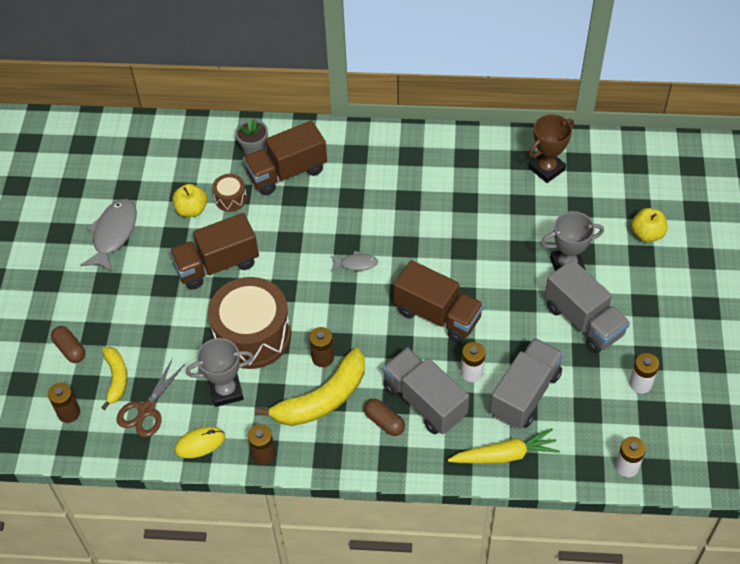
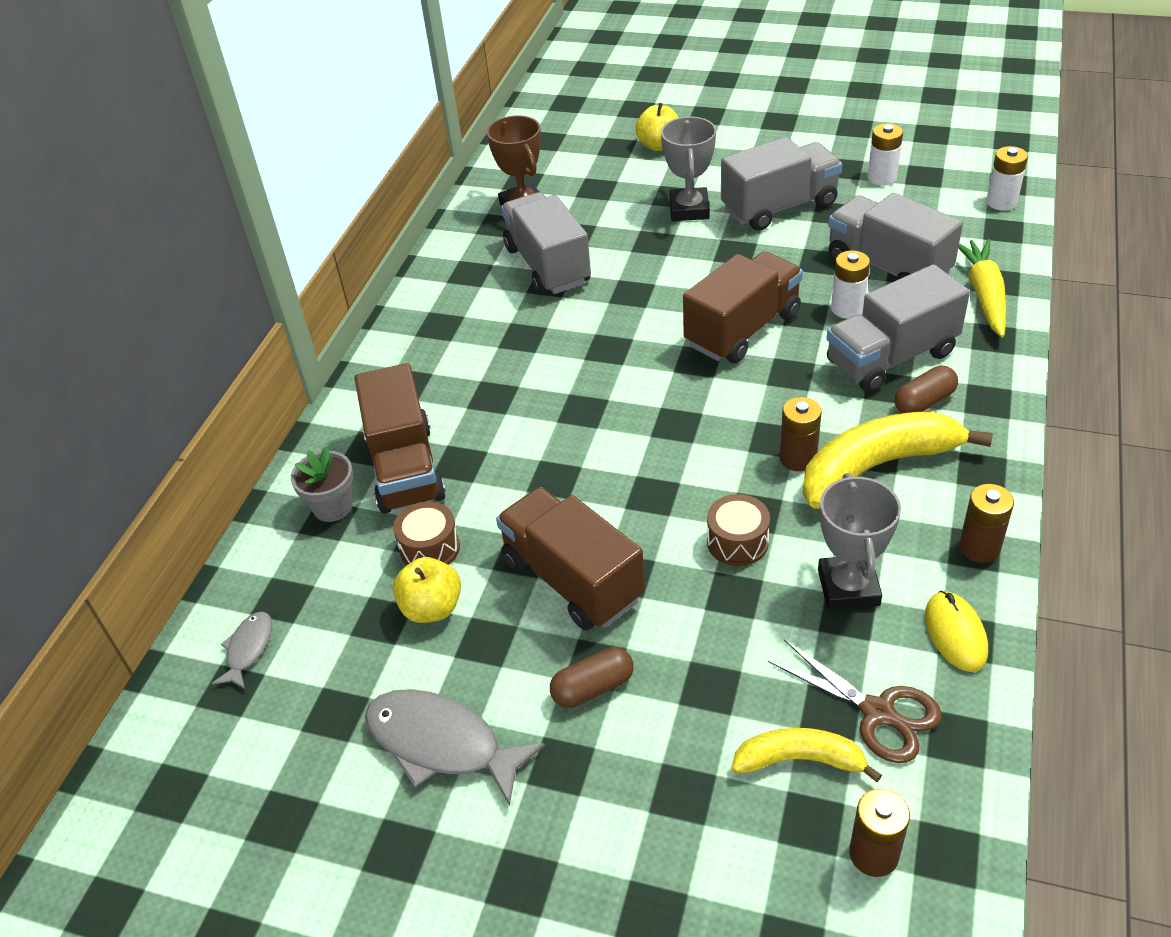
camera: 75 degrees left, 10 degrees down
brown capsule [51,326,85,363] -> brown capsule moved to [550,647,634,708]
brown truck [169,213,259,290] -> brown truck turned 150 degrees clockwise [496,487,645,630]
brown drum [208,277,291,369] -> brown drum [707,494,770,566], size x0.45
yellow banana [255,348,365,426] -> yellow banana turned 90 degrees counterclockwise [803,411,993,509]
grey fish [331,251,378,271] -> grey fish moved to [212,612,272,689]
none -> grey truck [501,192,591,295]

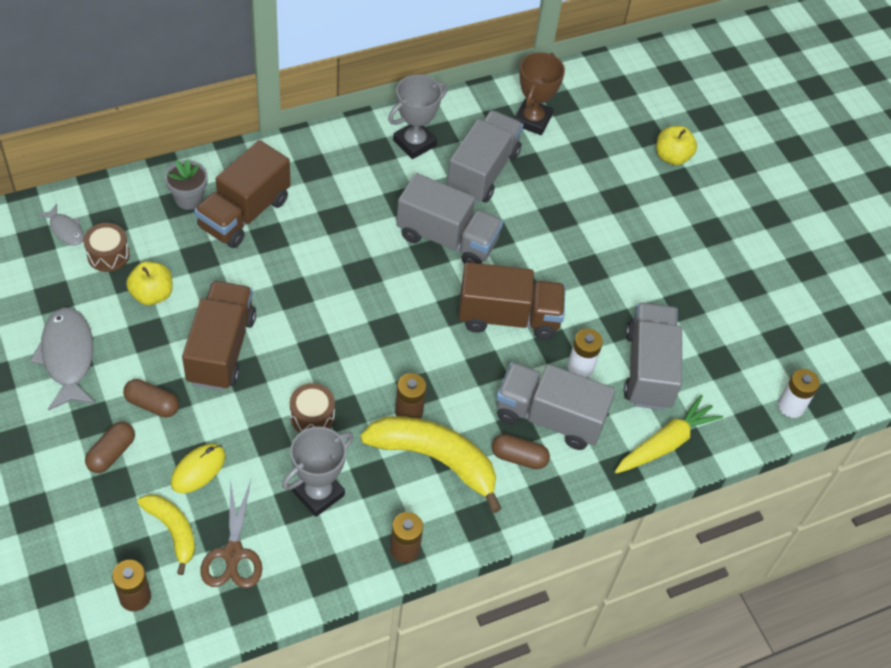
camera: 40 degrees right, 10 degrees up
grey fish [212,612,272,689] -> grey fish turned 75 degrees clockwise [38,204,84,245]
brown drum [393,501,460,566] -> brown drum moved to [83,223,130,272]
grey trophy [661,117,716,221] -> grey trophy moved to [388,75,448,159]
grey truck [721,137,842,231] -> grey truck moved to [396,173,503,264]
white battery [867,123,903,186] -> none
yellow mouse [925,591,988,672] -> yellow mouse moved to [171,444,226,493]
none -> brown capsule [85,422,135,473]

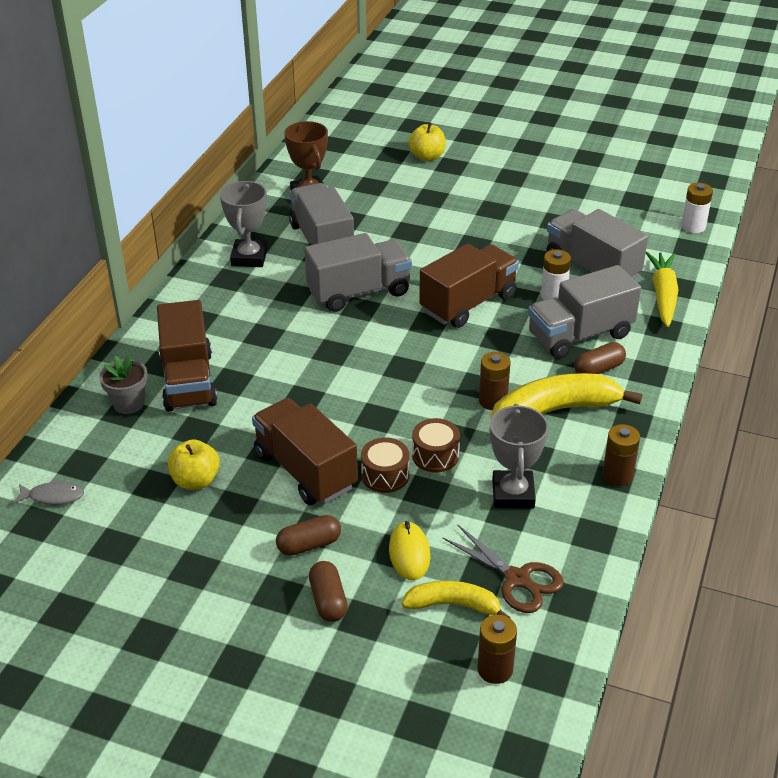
camera: 40 degrees left, 15 degrees down
grey fish [30,307,96,411] -> none
brown drum [83,223,130,272] -> brown drum moved to [361,438,409,493]

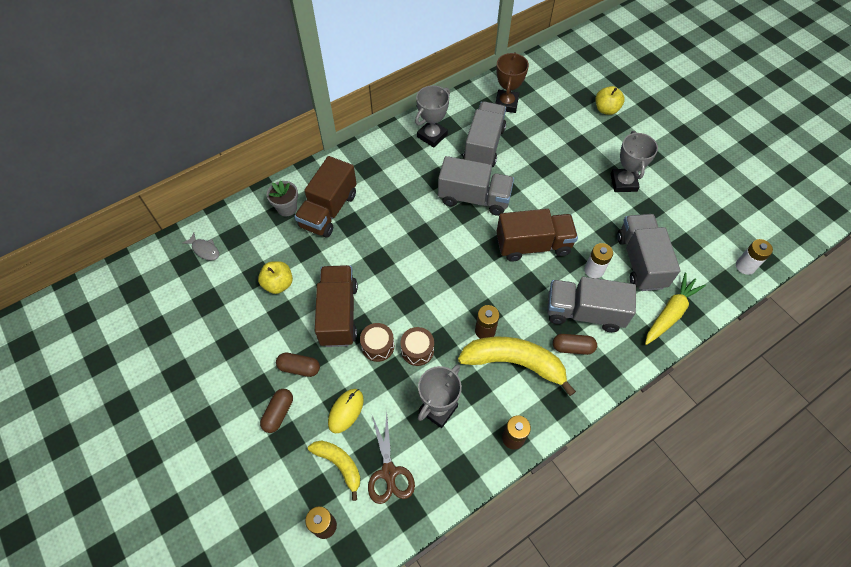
camera: 35 degrees right, 20 degrees up
none -> grey trophy [611,131,658,192]

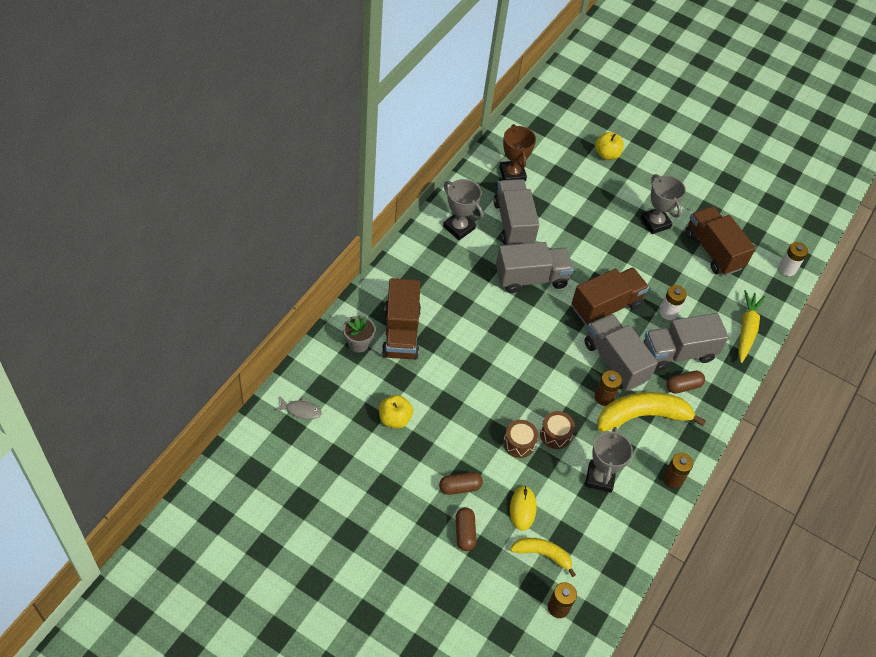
camera: 30 degrees left, 5 degrees down
brown truck [315,265,358,347] -> brown truck moved to [686,206,756,276]
brown scissors [368,412,415,504] -> none
grey trophy [415,85,450,148] -> grey trophy turned 60 degrees counterclockwise [443,179,483,240]
grey truck [617,214,681,291] -> grey truck moved to [585,314,658,391]

